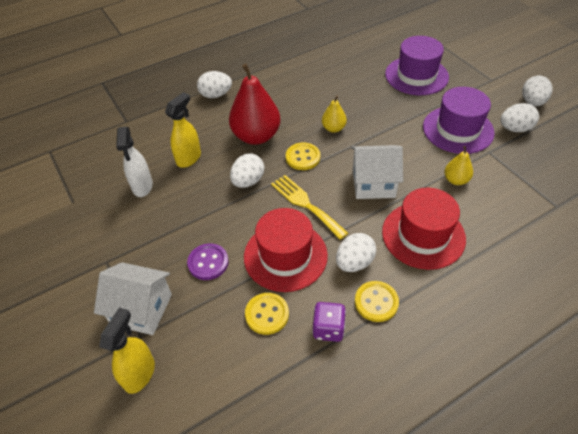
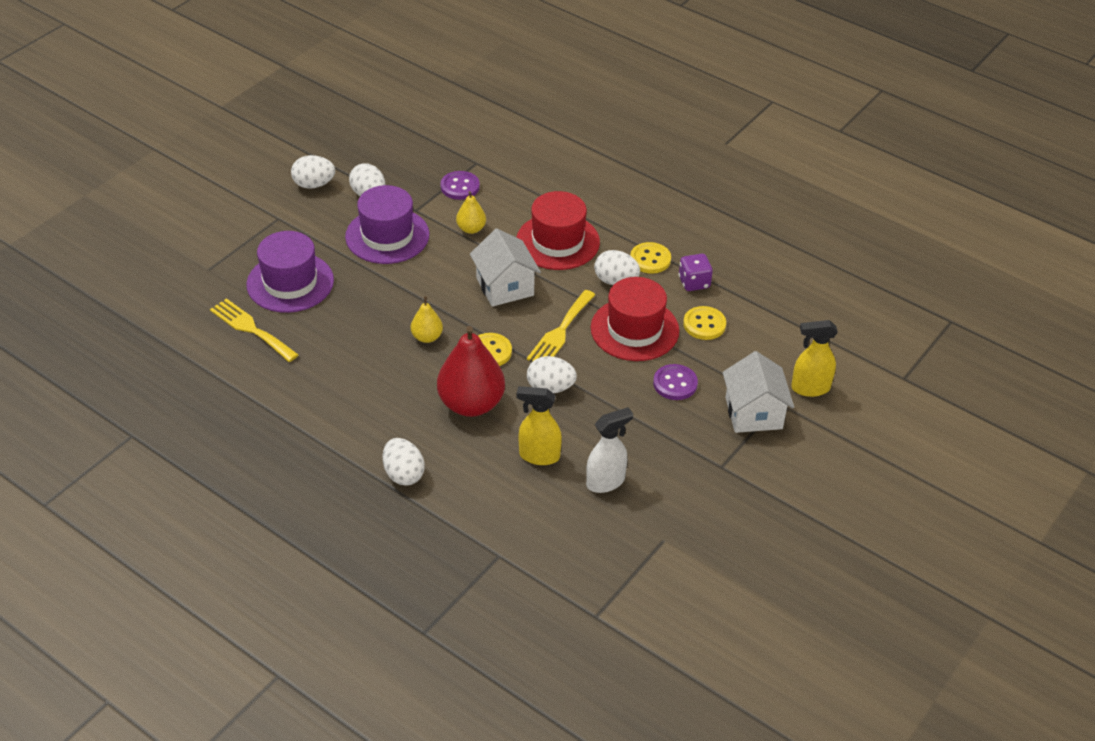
camera: 115 degrees left, 5 degrees down
none -> yellow fork [210,298,299,362]
none -> purple button [441,171,480,200]

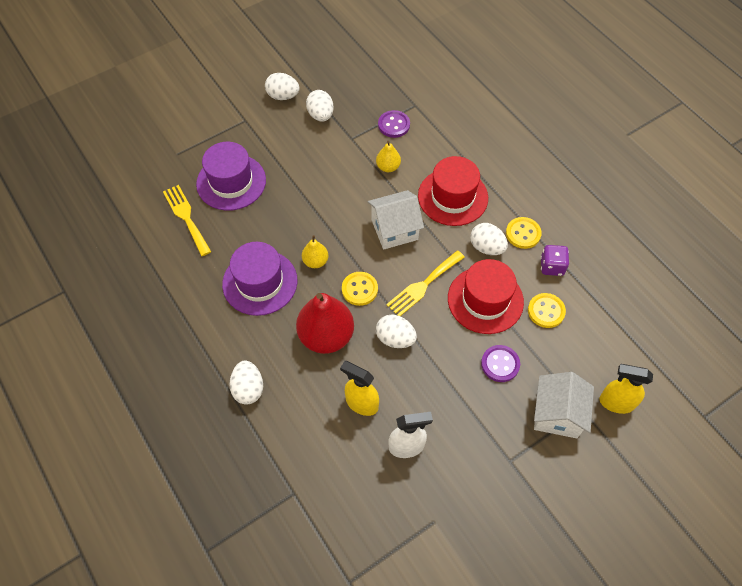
camera: 20 degrees right, 15 degrees up
purple hat [345,185,429,264] -> purple hat moved to [222,242,298,316]
white house [470,228,541,307] -> white house turned 75 degrees clockwise [368,190,424,250]

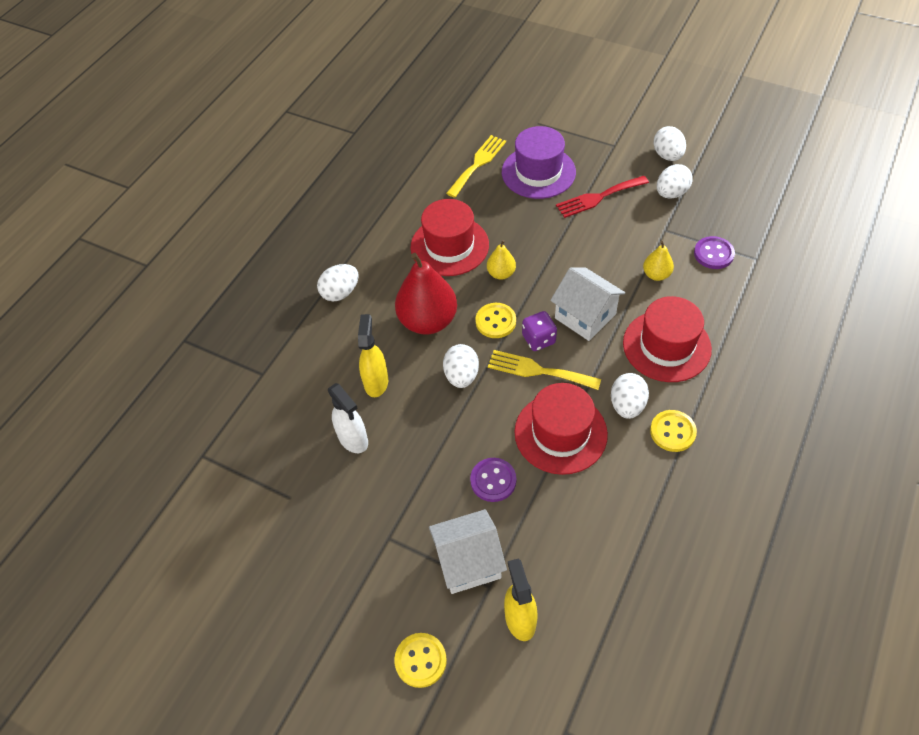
camera: 65 degrees right, 5 degrees down
purple hat [222,242,298,316] -> red hat [411,199,489,276]
yellow button [528,293,566,328] -> yellow button moved to [394,633,447,688]
purple dice [541,245,569,276] -> purple dice moved to [522,311,557,351]
none -> red fork [556,176,649,218]

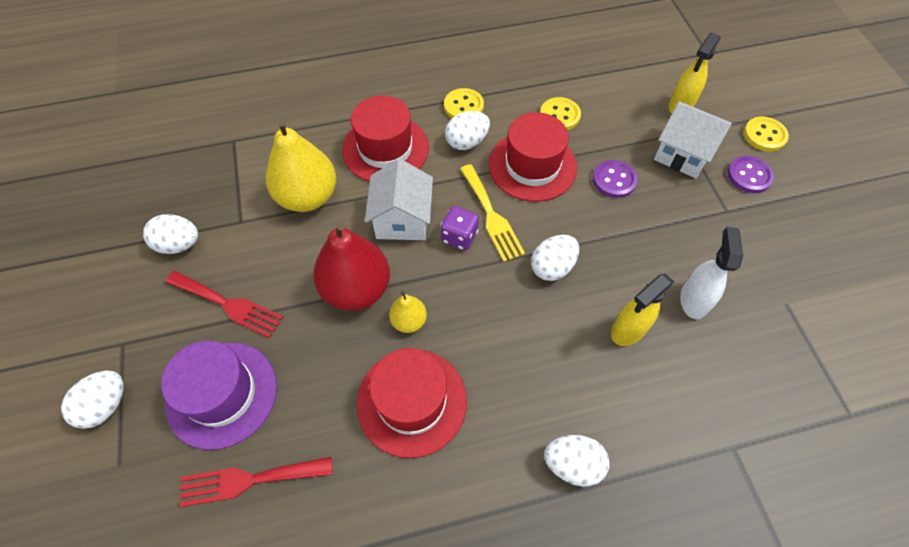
camera: 135 degrees left, 5 degrees up
red pear [395,253,457,335] -> red pear moved to [313,223,390,311]
yellow fork [446,135,506,198] -> red fork [180,457,333,507]
yellow button [475,303,516,338] -> yellow button moved to [540,97,581,130]
yellow pear [643,241,674,281] -> yellow pear [266,120,337,212], size x2.02
white egg [653,126,686,161] -> white egg moved to [61,370,124,429]
purple button [694,236,735,269] -> purple button moved to [727,156,774,193]

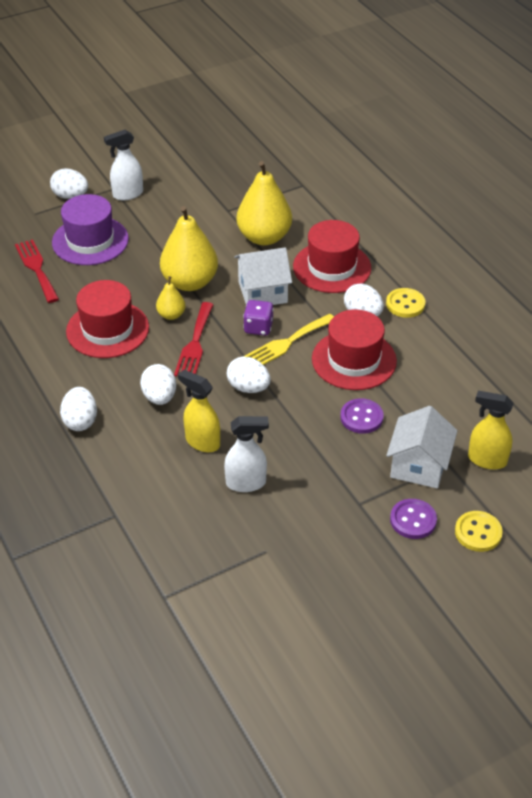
camera: 75 degrees right, 15 degrees down
white egg [143,214,198,254] -> white egg moved to [140,364,176,405]
red fork [165,271,283,338] -> red fork moved to [174,302,214,376]
red pear [313,223,390,311] -> yellow pear [160,206,218,291]
yellow button [540,97,581,130] -> none
none -> white spray bottle [104,129,143,200]

